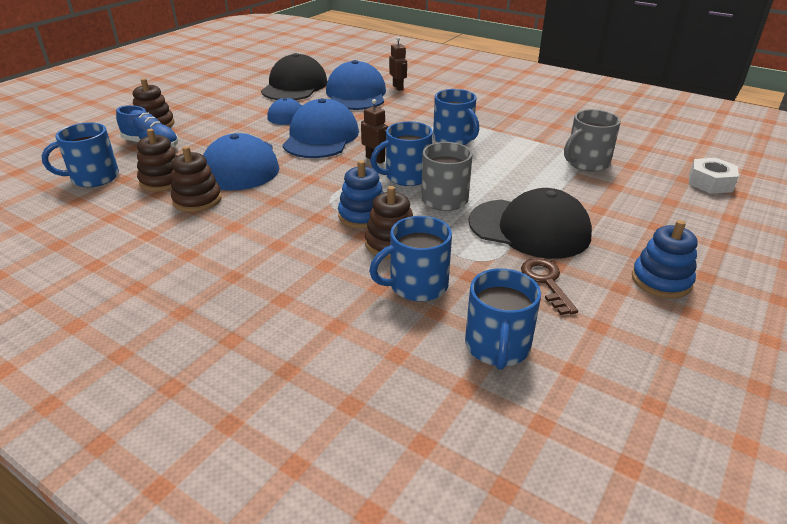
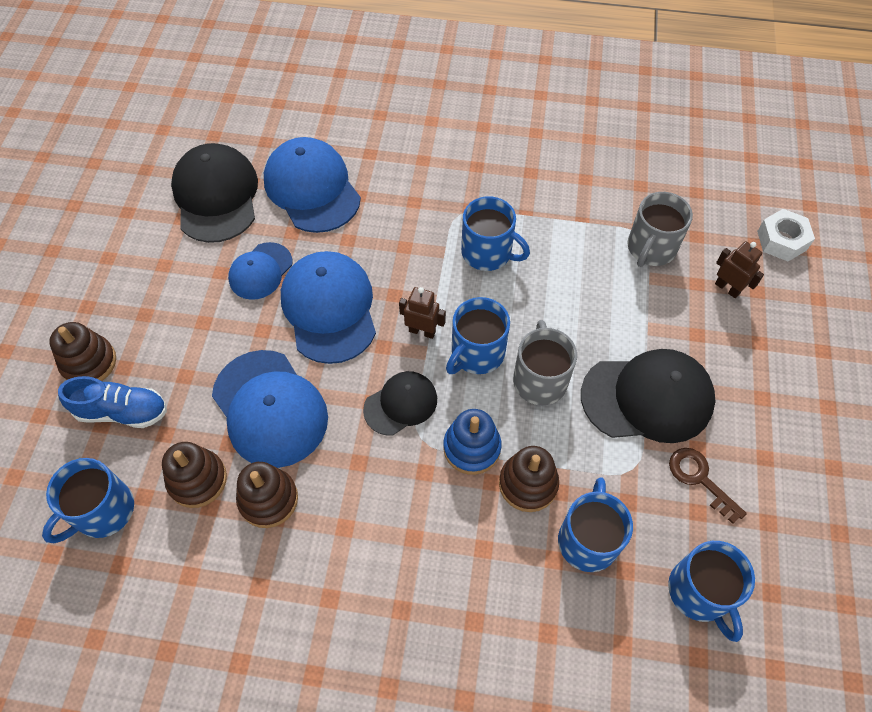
camera: 25 degrees left, 25 degrees up
blue mug [369,216,452,302] -> blue mug turned 150 degrees clockwise [558,477,633,572]
brown robot [389,37,407,91] -> brown robot moved to [715,241,764,298]
blue stacking toy [632,220,698,299] -> none
none -> black cap [363,371,437,436]

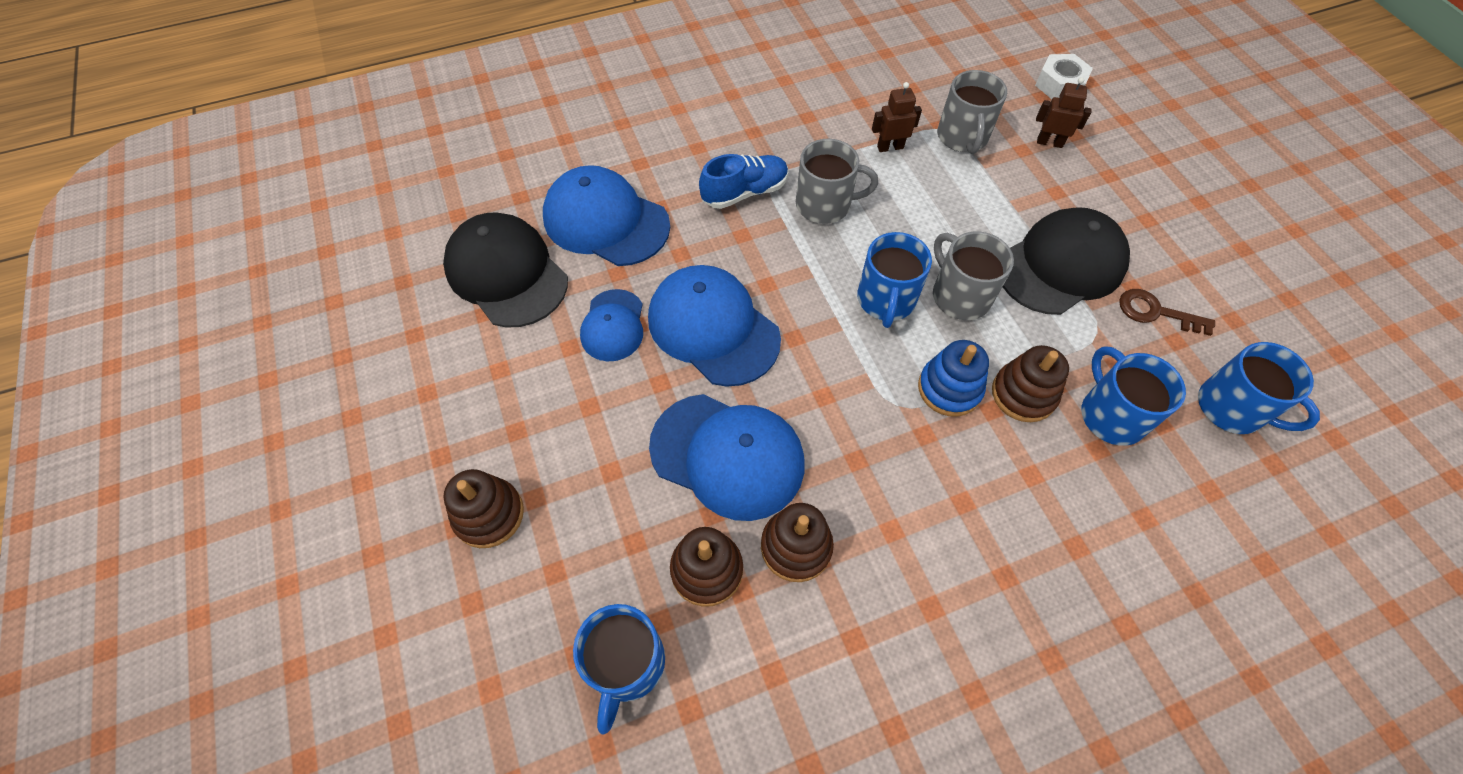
camera: 30 degrees left, 0 degrees up
blue shoe [58,376,167,428] -> blue shoe moved to [699,154,788,209]
black cap [363,371,437,436] -> none
brown robot [399,287,446,339] -> brown robot moved to [872,82,922,152]
blue mug [461,196,530,271] -> grey mug [796,139,878,224]

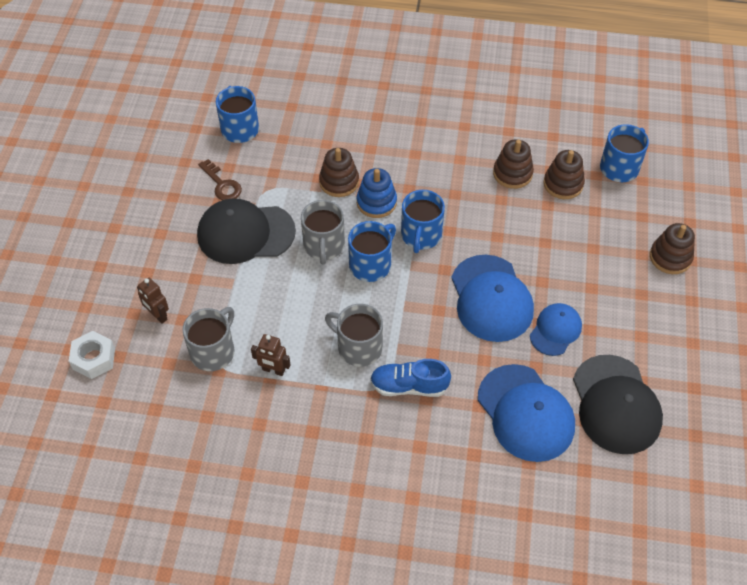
camera: 150 degrees left, 5 degrees down
blue cap [649,394,804,521] -> none
blue mug [1082,346,1186,446] -> blue mug moved to [401,190,445,253]

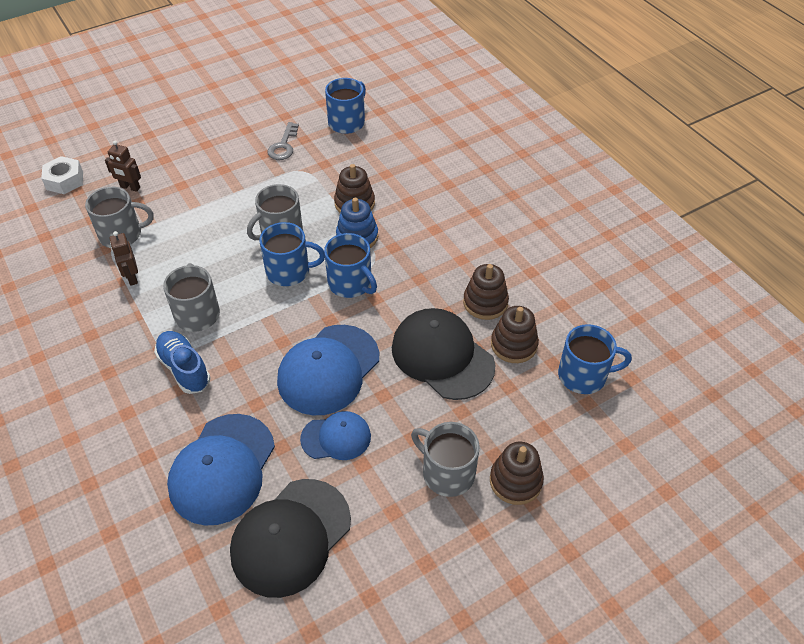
camera: 50 degrees right, 5 degrees down
brown robot [137,278,169,324] -> brown robot turned 75 degrees counterclockwise [105,141,141,192]
black cap [197,199,296,264] -> black cap moved to [392,308,495,400]
brown key [198,159,242,200] -> grey key [267,122,299,160]
blue mug [401,190,445,253] -> blue mug turned 105 degrees counterclockwise [324,233,377,298]
none -> grey mug [411,422,480,497]

